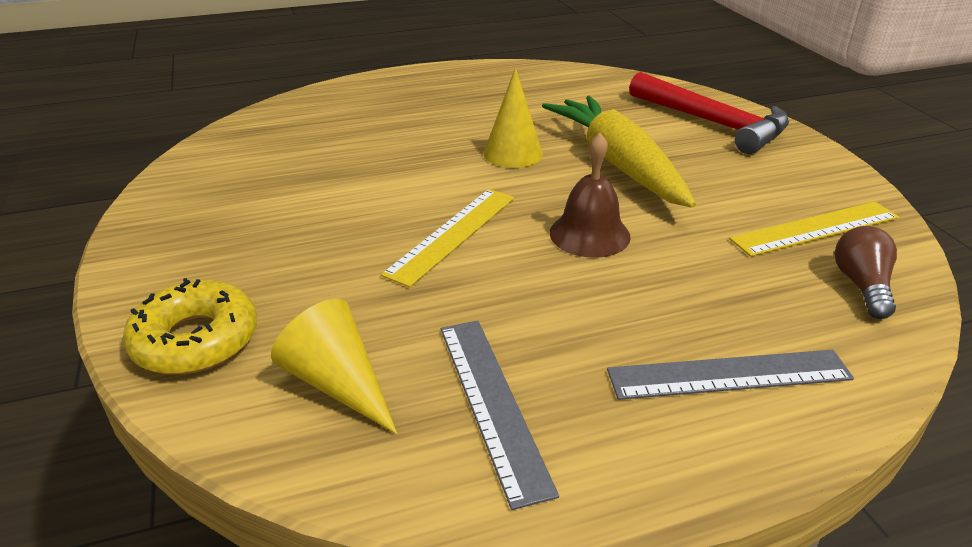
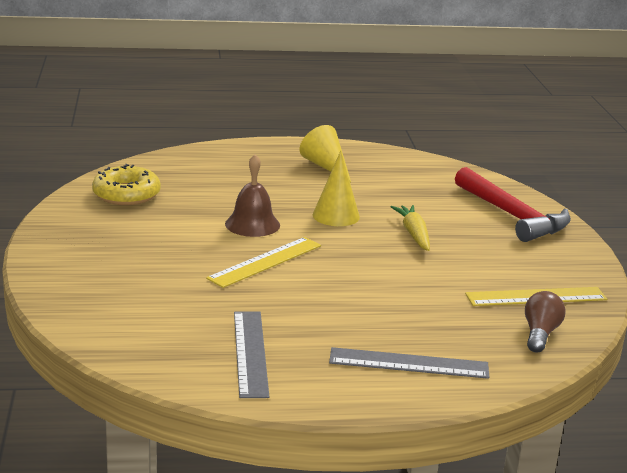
camera: 10 degrees right, 10 degrees down
yellow donut [123,278,257,375] -> yellow donut moved to [92,164,161,205]
yellow cone [271,299,397,434] -> yellow cone moved to [299,125,351,182]
yellow carrot [542,96,696,208] -> yellow carrot [391,205,430,251], size x0.53
brown bell [550,133,631,258] -> brown bell moved to [225,154,280,237]

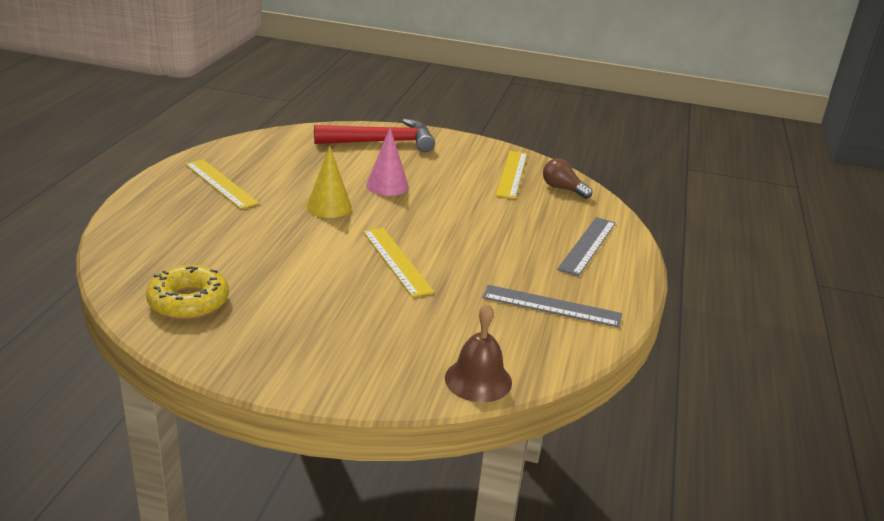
camera: 70 degrees left, 5 degrees up
brown bell [225,154,280,237] -> brown bell moved to [445,303,512,402]
yellow cone [299,125,351,182] -> yellow ruler [185,159,259,209]
yellow carrot [391,205,430,251] -> pink cone [366,128,409,196]

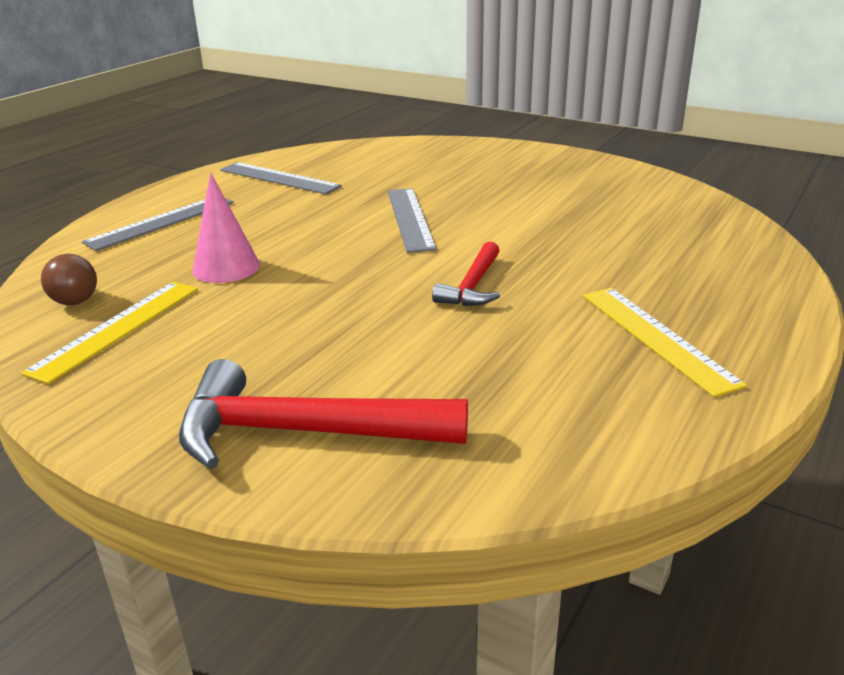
camera: 160 degrees left, 0 degrees up
yellow donut [146,265,229,319] -> none
yellow cone [307,146,352,218] -> red hammer [432,241,500,306]
yellow ruler [363,228,434,297] -> grey ruler [388,188,437,253]
pink cone [366,128,409,196] -> pink cone moved to [192,173,260,283]
brown bell [445,303,512,402] -> none

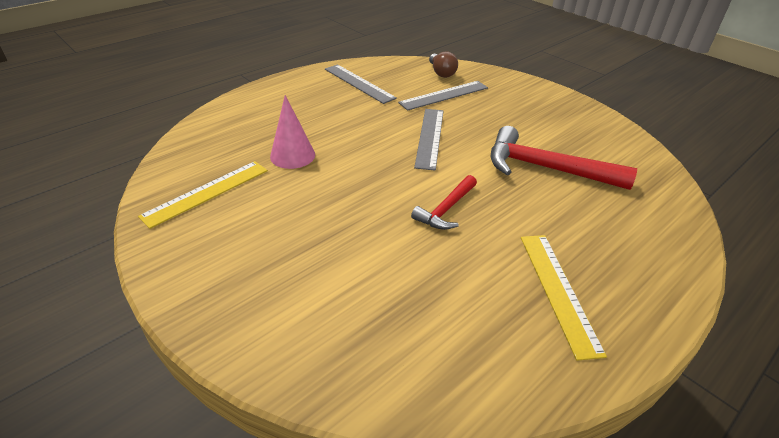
camera: 15 degrees right, 10 degrees up
brown light bulb [41,254,97,305] -> brown light bulb moved to [429,51,458,78]
grey ruler [82,198,234,251] -> grey ruler moved to [398,81,488,111]
red hammer [179,359,468,469] -> red hammer moved to [491,126,637,190]

